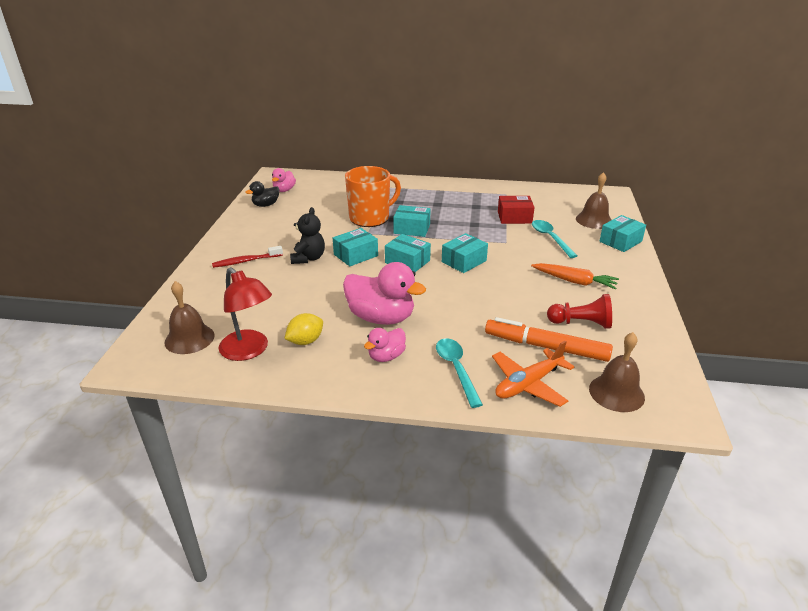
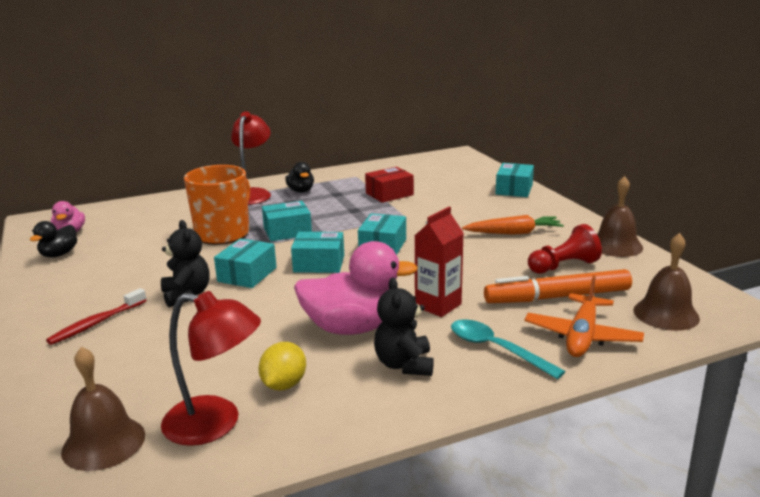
camera: 30 degrees left, 10 degrees down
pink duck [364,328,406,362] -> black teddy bear [374,277,434,376]
turquoise spoon [532,220,577,258] -> none
brown bell [576,172,612,229] -> brown bell moved to [597,176,643,257]
none -> red lamp [231,111,271,205]
none -> black duck [285,162,314,193]
none -> red carton [415,207,464,317]

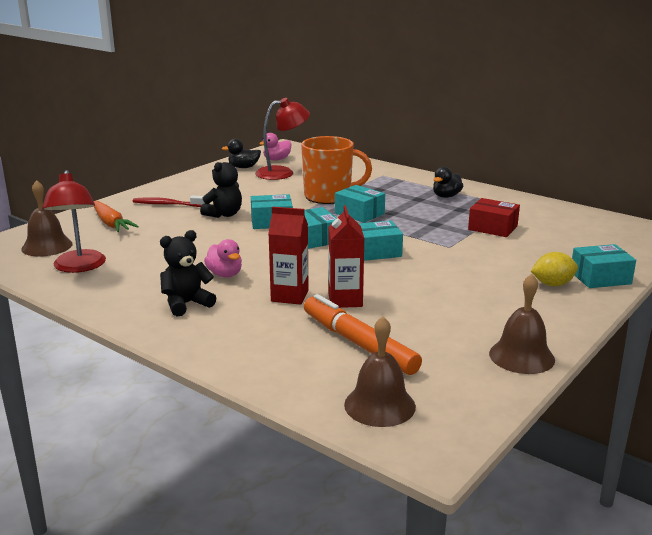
camera: 60 degrees right, 0 degrees up
red lamp [231,111,271,205] -> red lamp moved to [255,98,310,180]
yellow lemon [259,342,306,391] -> yellow lemon moved to [531,252,578,286]
pink duck [294,241,418,335] -> pink duck [204,239,242,277], size x0.54
turquoise spoon [451,319,566,379] -> none
orange carrot [462,215,564,235] -> orange carrot moved to [93,201,139,232]
orange plane [525,275,644,357] -> none
red pawn [528,224,602,274] -> none
none -> red carton [328,206,364,308]

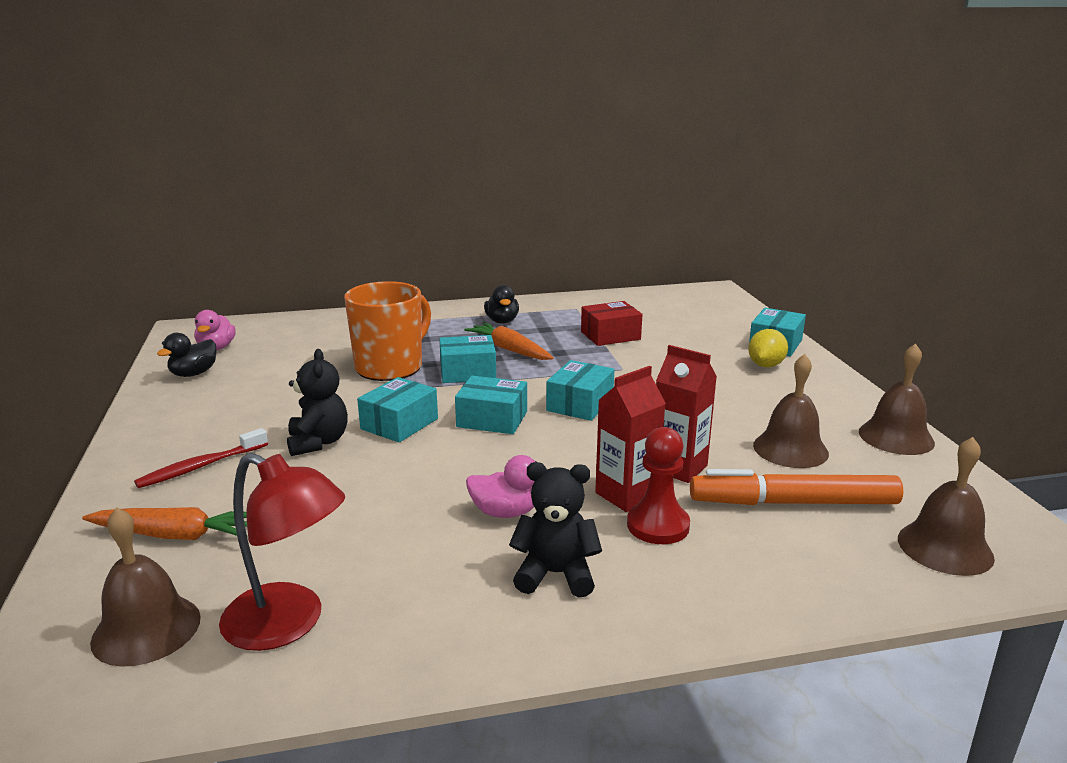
camera: 50 degrees left, 0 degrees up
black teddy bear [160,230,216,317] -> black teddy bear turned 90 degrees clockwise [509,462,602,598]
red lamp [255,98,310,180] -> none
none -> orange carrot [464,322,554,360]
none -> red pawn [627,427,690,544]
none -> brown bell [753,354,829,468]

